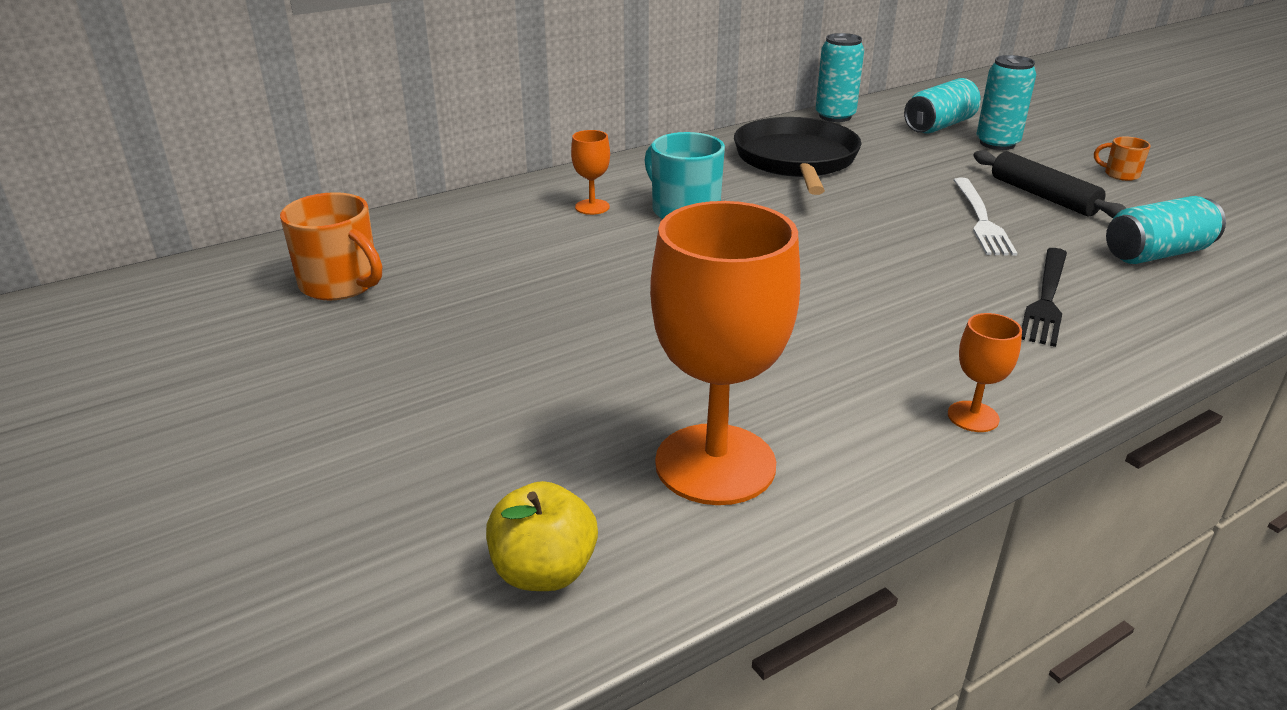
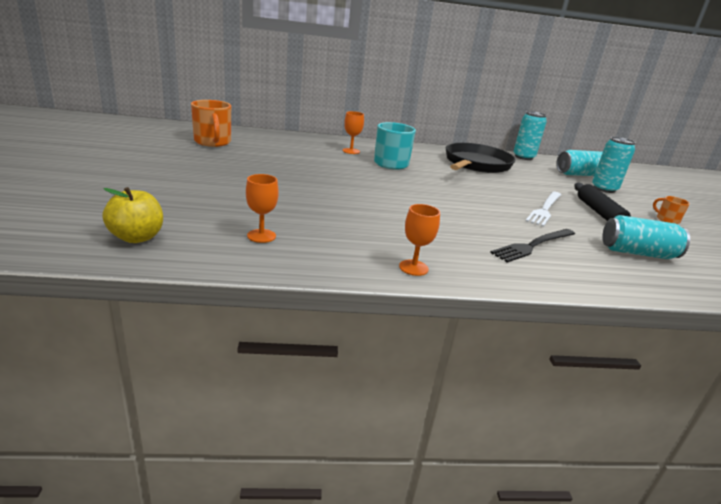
camera: 25 degrees right, 5 degrees down
orange goblet [650,201,800,505] -> orange goblet [246,174,279,243], size x0.44

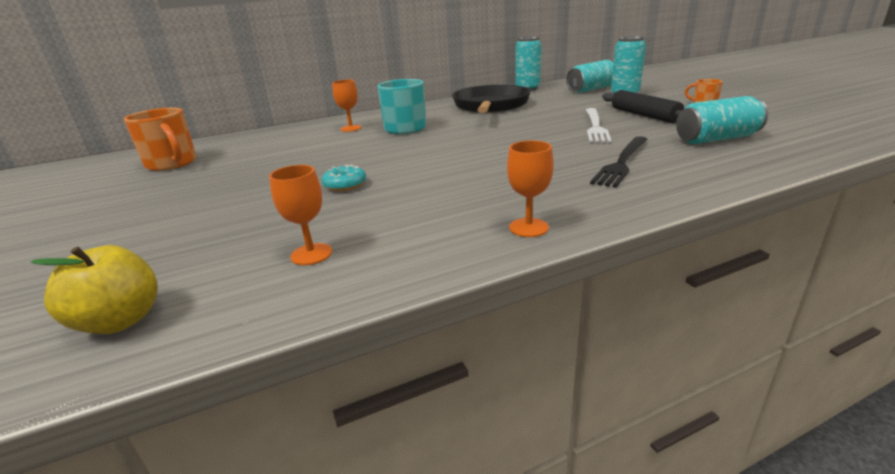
camera: 15 degrees left, 0 degrees up
none -> turquoise donut [321,165,366,191]

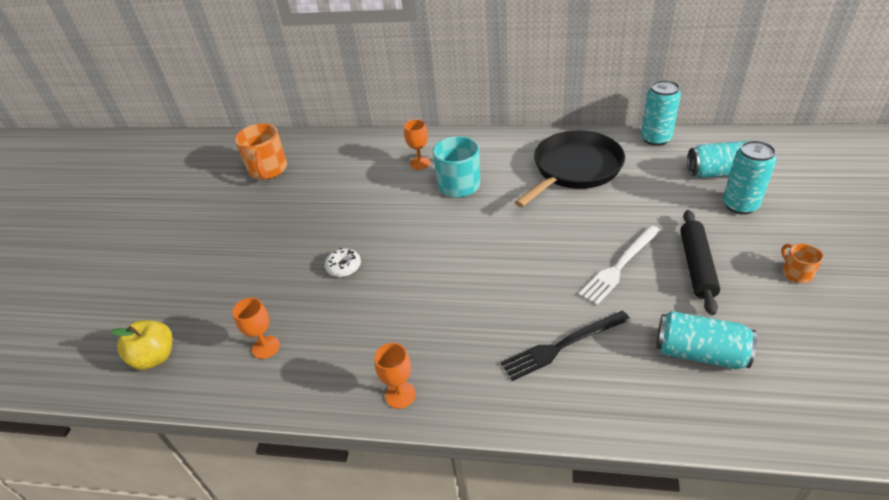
camera: 35 degrees right, 15 degrees up
turquoise donut [321,165,366,191] -> white donut [325,248,361,277]

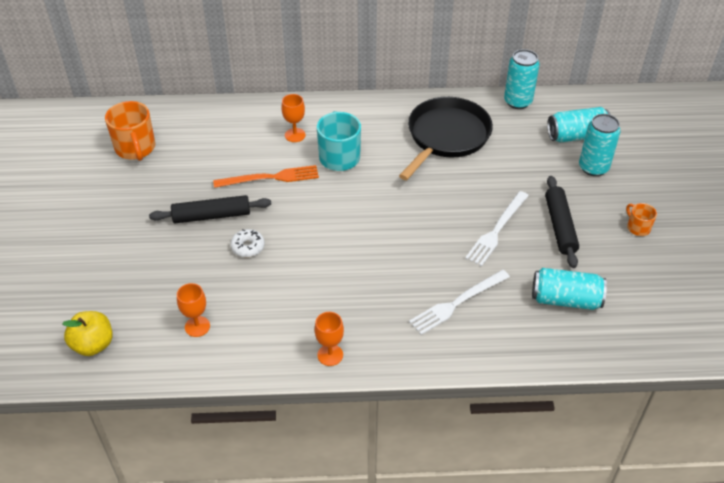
camera: 15 degrees left, 5 degrees up
black fork [501,311,630,381] -> white fork [409,270,510,335]
none -> black rolling pin [149,195,271,223]
none -> orange fork [213,165,319,188]

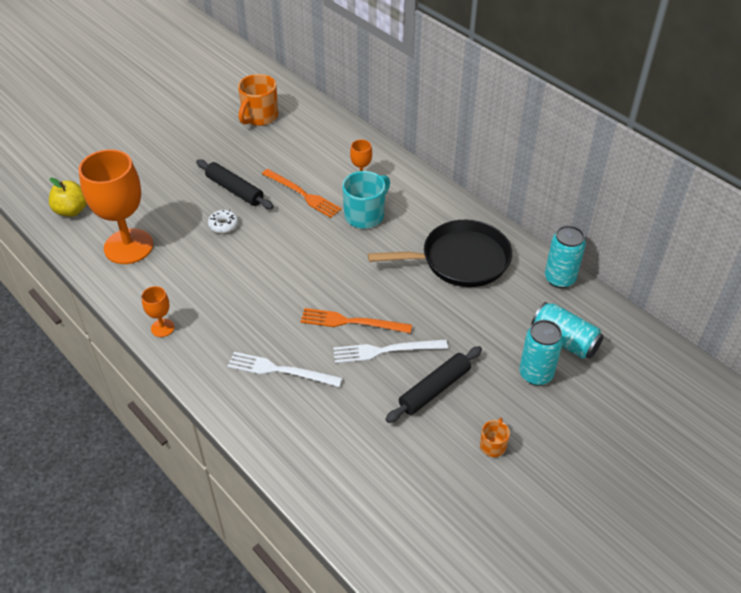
camera: 50 degrees right, 0 degrees up
orange goblet [177,283,210,337] -> orange goblet [79,149,153,264], size x2.27
turquoise can [532,268,607,310] -> none
none -> orange fork [301,308,412,333]

